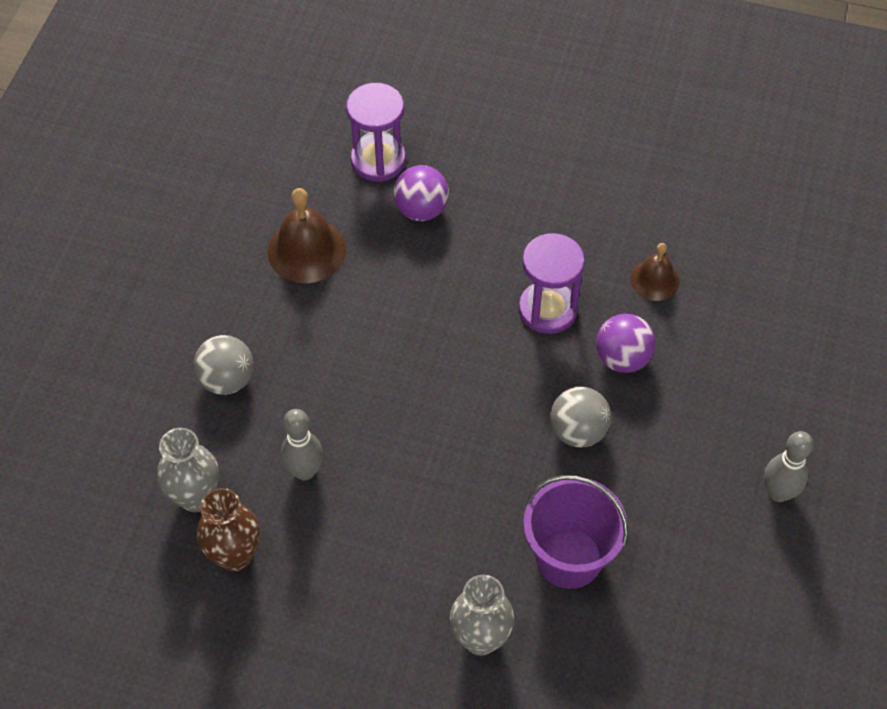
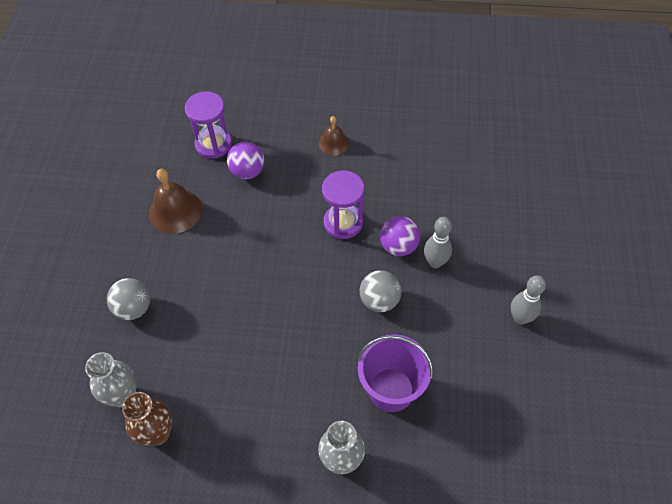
camera: 10 degrees left, 0 degrees up
grey bowling pin [281,409,323,481] -> grey bowling pin moved to [424,217,452,268]
brown bell [630,243,679,301] -> brown bell moved to [318,116,349,156]

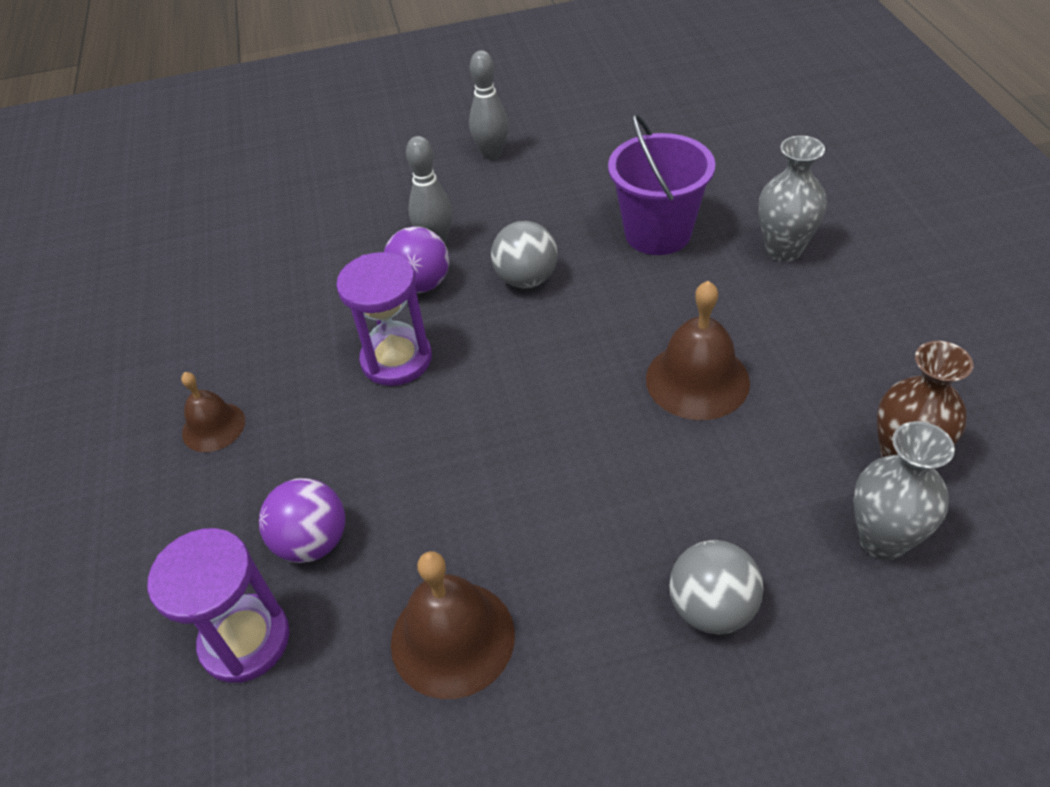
camera: 105 degrees left, 10 degrees down
none -> brown bell [646,281,750,420]

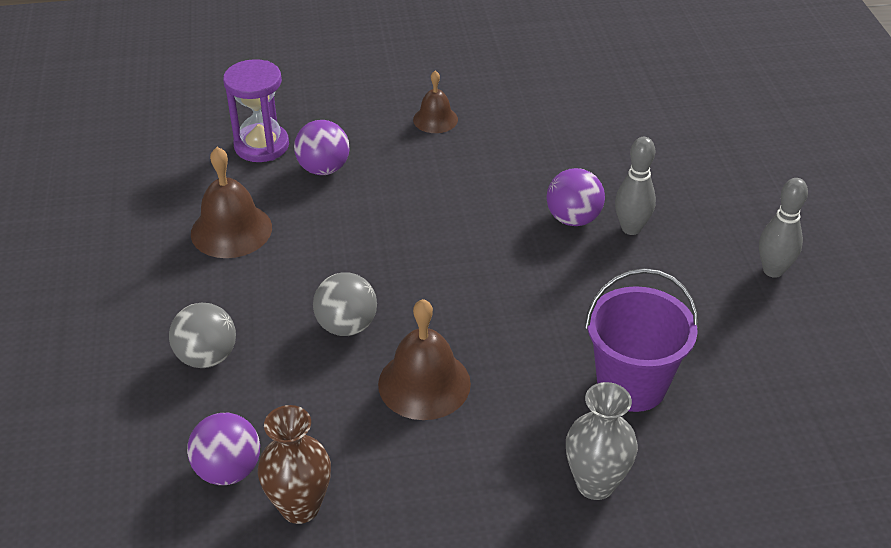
camera: 90 degrees right, 5 degrees down
purple hourglass [336,252,432,386] -> none
grey ball [491,221,558,288] -> grey ball moved to [313,272,377,336]
grey vase [853,421,955,560] -> purple ball [187,413,260,485]

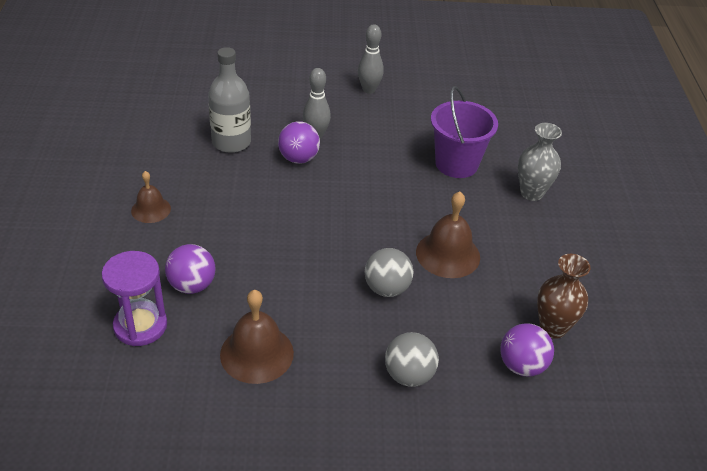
camera: 85 degrees left, 0 degrees up
none -> grey bottle [208,47,251,153]

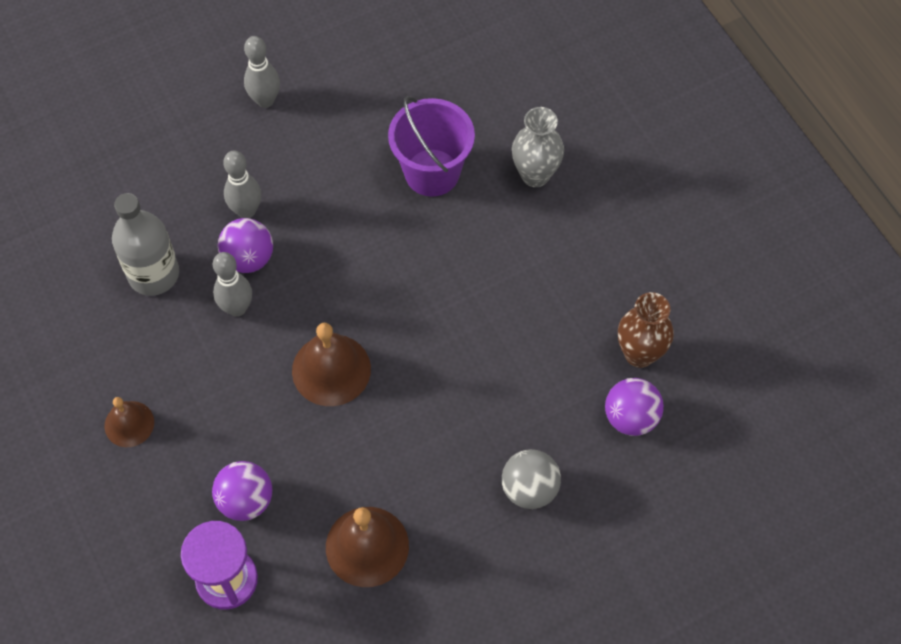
camera: 25 degrees left, 20 degrees up
grey ball [365,248,414,297] -> none
brown bell [416,191,480,278] -> brown bell moved to [292,323,371,406]
none -> grey bowling pin [213,252,252,317]

